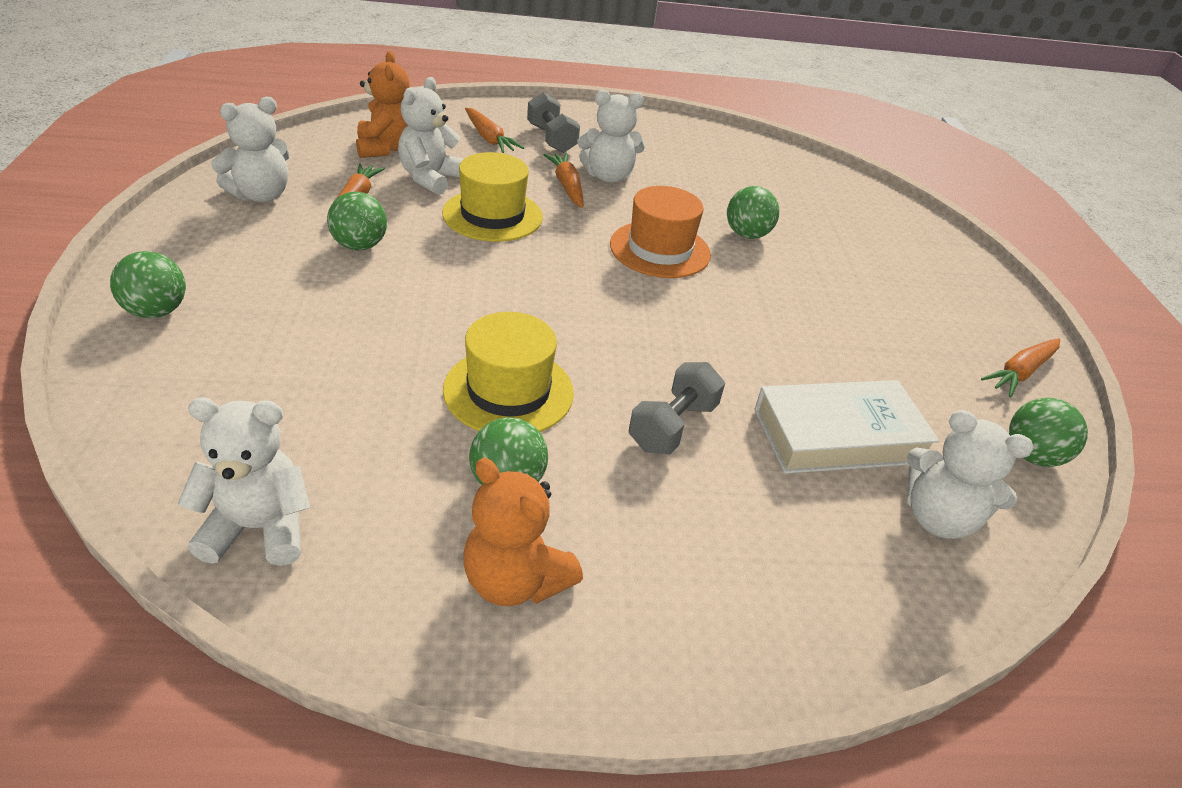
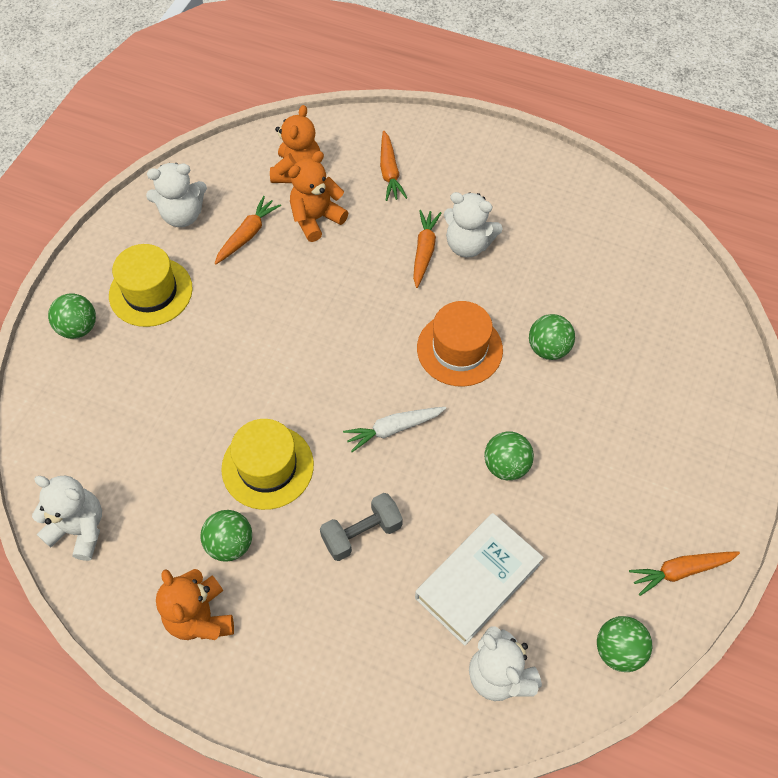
camera: 30 degrees right, 20 degrees up
green ball [327,192,387,250] -> green ball moved to [484,431,534,480]
white teddy bear [398,77,463,195] -> orange teddy bear [288,151,348,242]
yellow hat [442,152,543,242] -> yellow hat moved to [109,244,193,327]
grey dumbbell [527,92,580,153] -> none
white book [754,380,939,474] -> white book turned 60 degrees counterclockwise [415,513,544,646]
none -> white carrot [343,407,446,452]

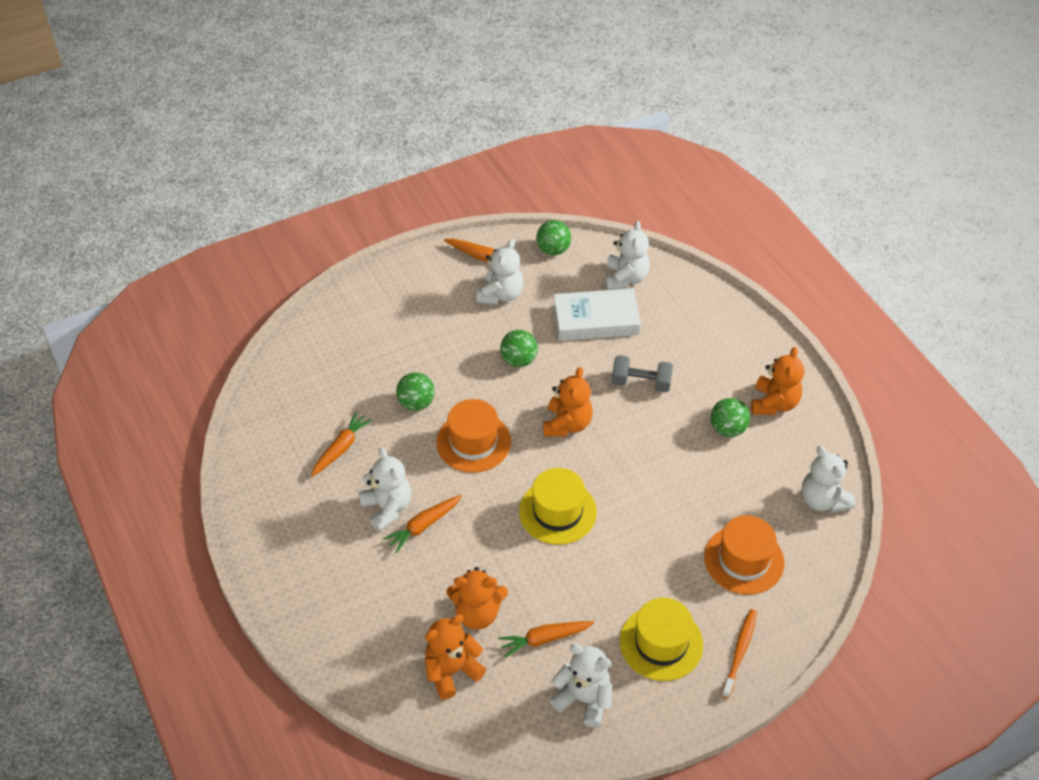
camera: 140 degrees left, 10 degrees down
green ball [48,293,96,339] -> orange toothbrush [721,609,757,698]
yellow hat [221,419,314,510] -> yellow hat moved to [519,468,597,545]
white carrot [343,407,446,452] -> orange teddy bear [543,367,593,437]
orange carrot [380,131,407,201] -> orange carrot moved to [311,411,372,477]
none -> white teddy bear [477,239,523,305]
none -> orange hat [704,515,784,595]

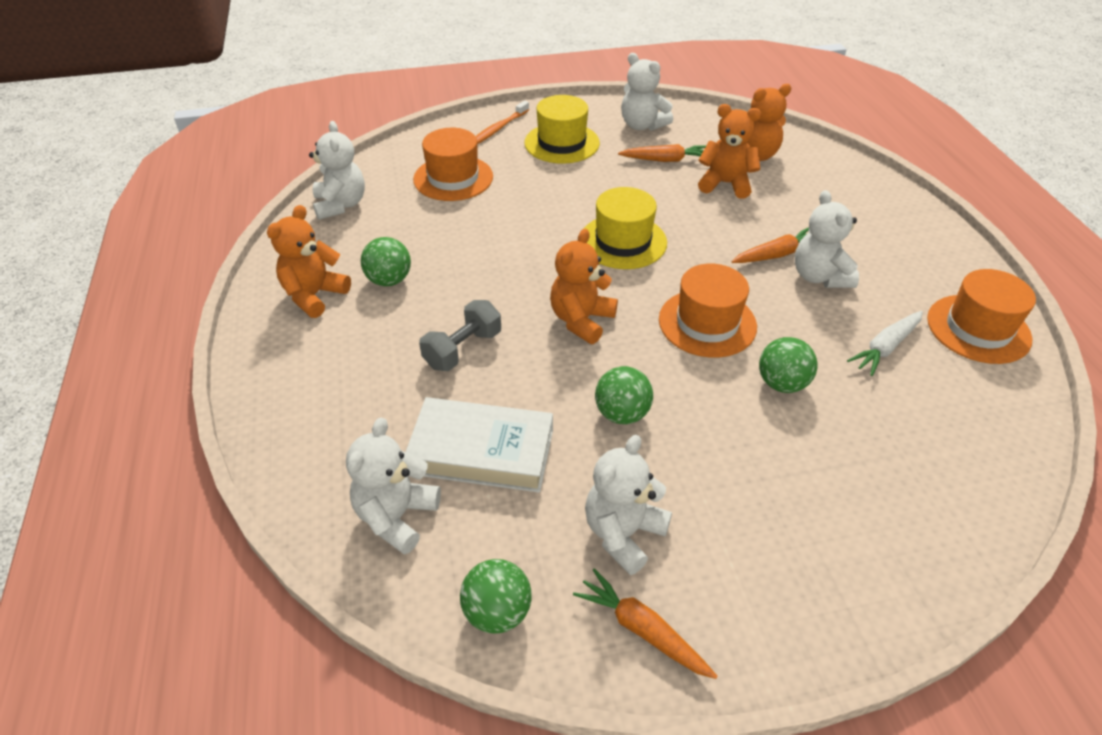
camera: 165 degrees left, 5 degrees down
orange carrot [311,411,372,477] -> white carrot [847,311,923,376]
grey dumbbell [612,355,673,392] -> grey dumbbell turned 75 degrees counterclockwise [419,300,501,371]
none -> orange hat [927,269,1036,364]

